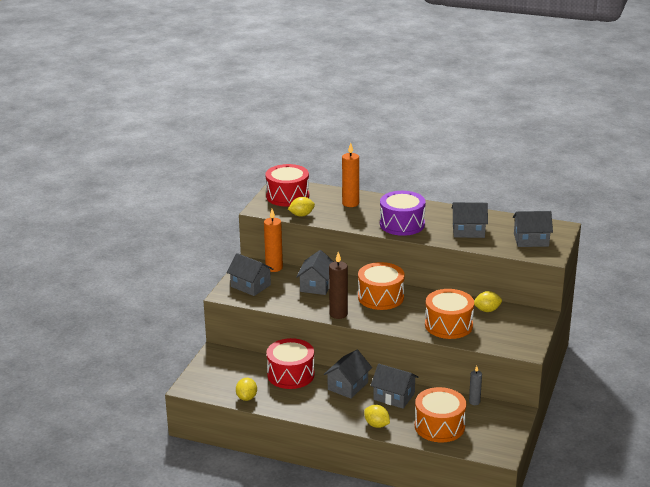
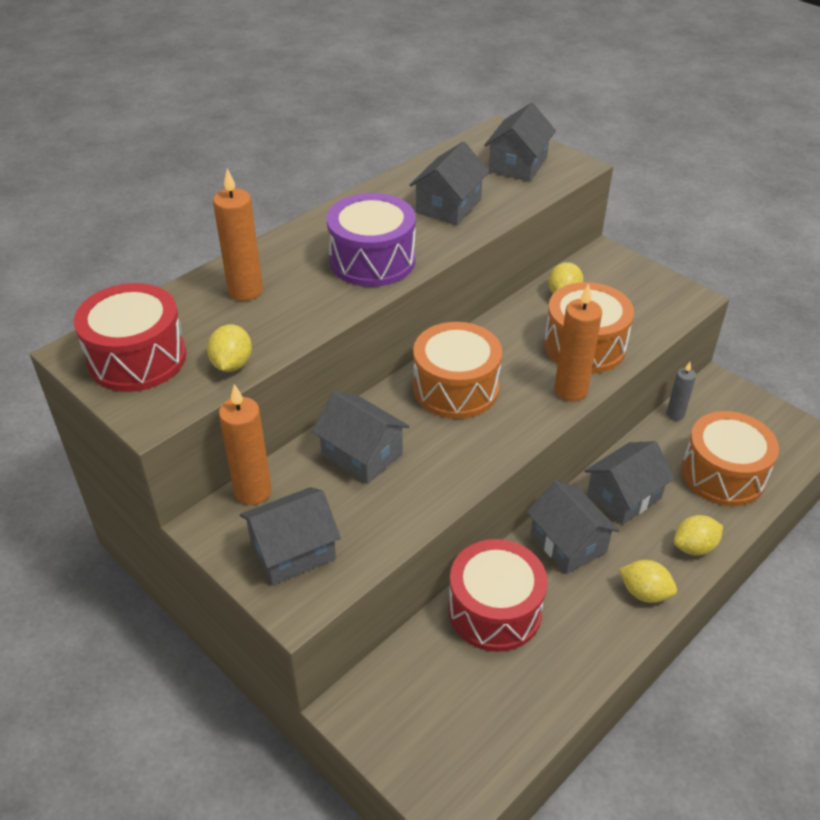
camera: 65 degrees left, 15 degrees up
yellow lemon [236,378,257,401] -> yellow lemon moved to [619,560,677,603]
brown candle [329,252,348,319] -> none
none -> orange candle [555,284,602,401]

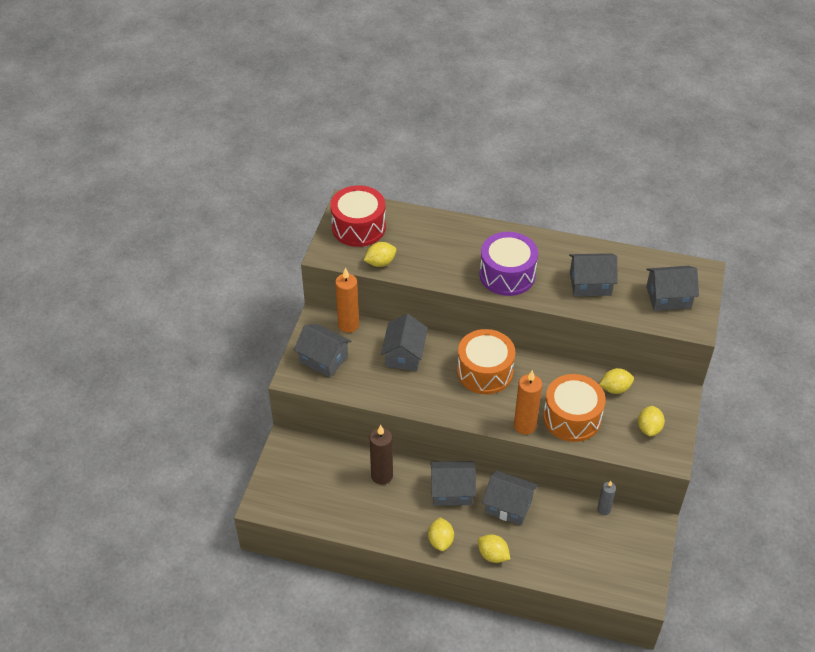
camera: 60 degrees right, 5 degrees up
orange candle [213,169,263,301] -> none
red drum [448,539,547,652] -> brown candle [370,425,393,485]
grey house [527,481,620,574] -> grey house turned 60 degrees clockwise [430,461,476,506]
orange drum [681,411,779,506] -> none
none -> yellow lemon [638,406,665,437]

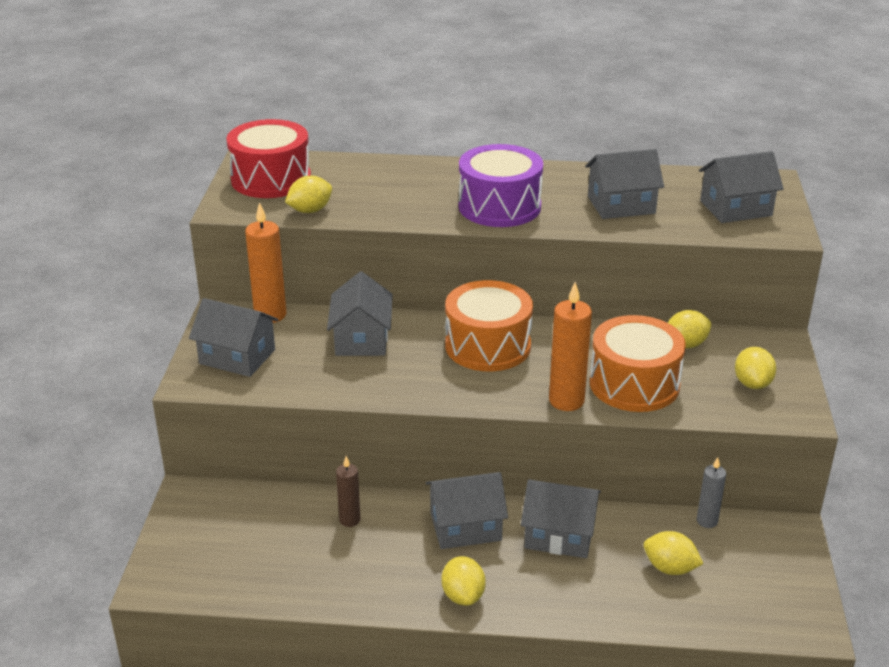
camera: 10 degrees left, 15 degrees down
brown candle [370,425,393,485] -> brown candle [336,456,360,527], size x0.60
yellow lemon [478,534,510,563] -> yellow lemon moved to [643,531,703,575]

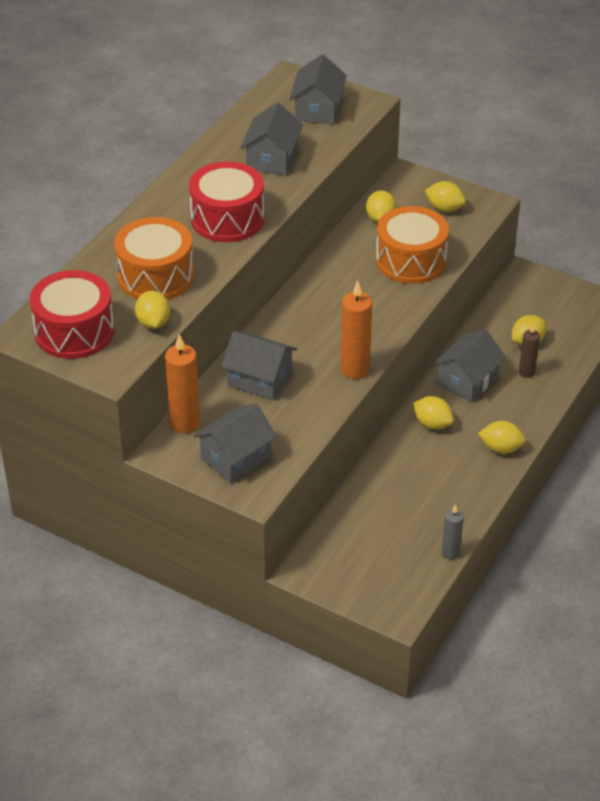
camera: 65 degrees left, 10 degrees up
brown candle [336,456,360,527] -> brown candle moved to [519,325,540,378]
grey house [426,472,508,549] -> yellow lemon [413,396,454,430]
orange drum [445,280,533,371] -> orange drum moved to [114,217,194,300]
purple drum [459,144,543,227] -> red drum [189,161,265,242]
orange candle [549,282,592,411] -> orange candle moved to [340,281,372,379]
grey candle [697,457,726,528] -> grey candle moved to [442,504,464,559]

